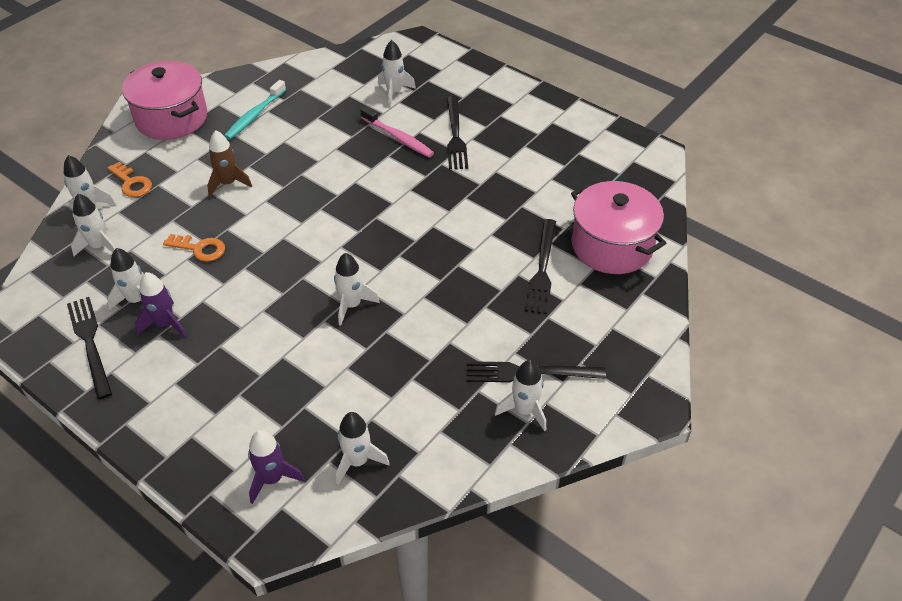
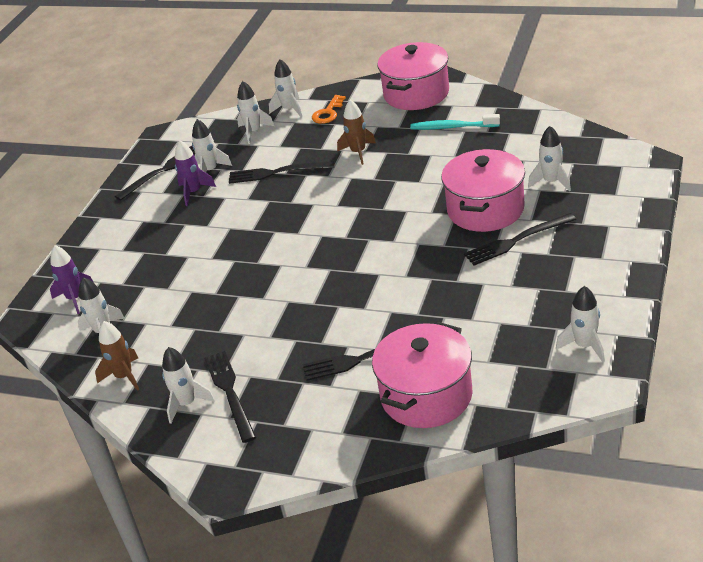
camera: 75 degrees right, 10 degrees down
orange key [163,234,225,262] -> black fork [229,161,334,184]
white rocket [334,253,380,326] -> white rocket moved to [556,286,605,362]
pink toothbrush [360,107,434,157] -> pink pot [441,149,525,232]
none -> brown rocket [95,321,139,391]

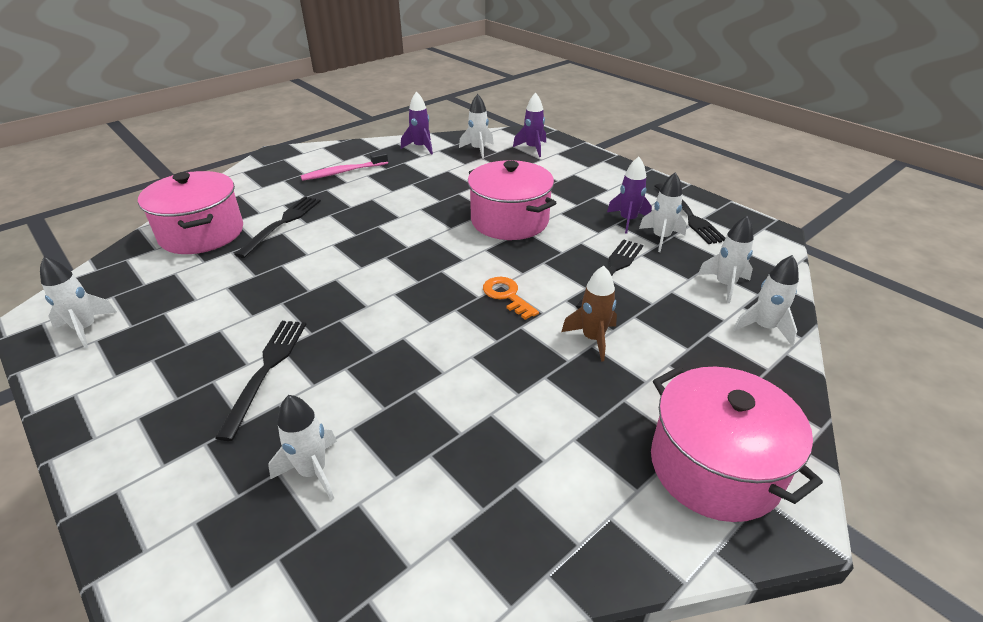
camera: 115 degrees right, 0 degrees up
brown rocket [95,321,139,391] -> purple rocket [401,92,433,155]
white rocket [162,347,215,424] -> none
black fork [204,351,256,443] -> pink toothbrush [300,152,388,181]
orange key [312,95,346,124] -> orange key moved to [483,277,539,320]
turquoise toothbrush [410,114,500,130] -> none
pink pot [441,149,525,232] -> pink pot moved to [468,160,556,240]

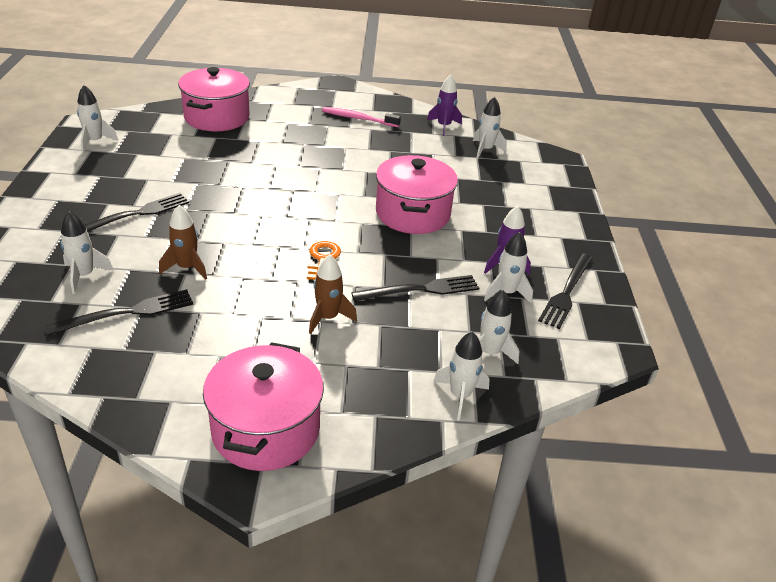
camera: 40 degrees right, 0 degrees up
black fork [234,196,321,258] -> black fork moved to [45,289,193,335]
purple rocket [513,93,546,157] -> none
none -> brown rocket [159,205,207,280]

